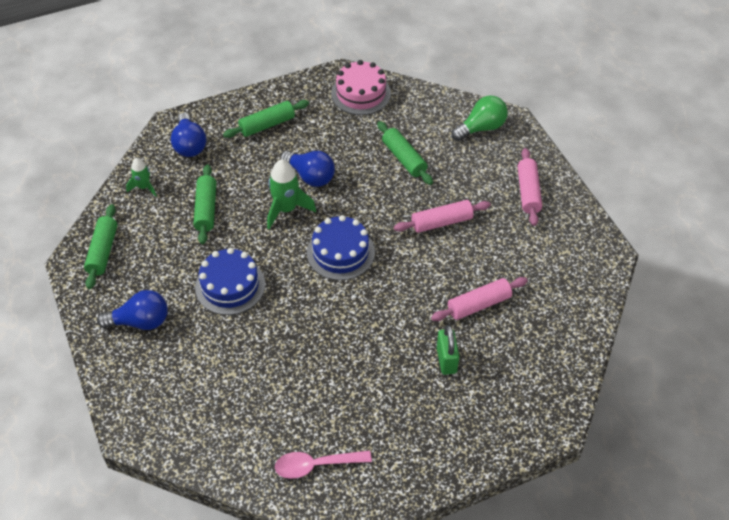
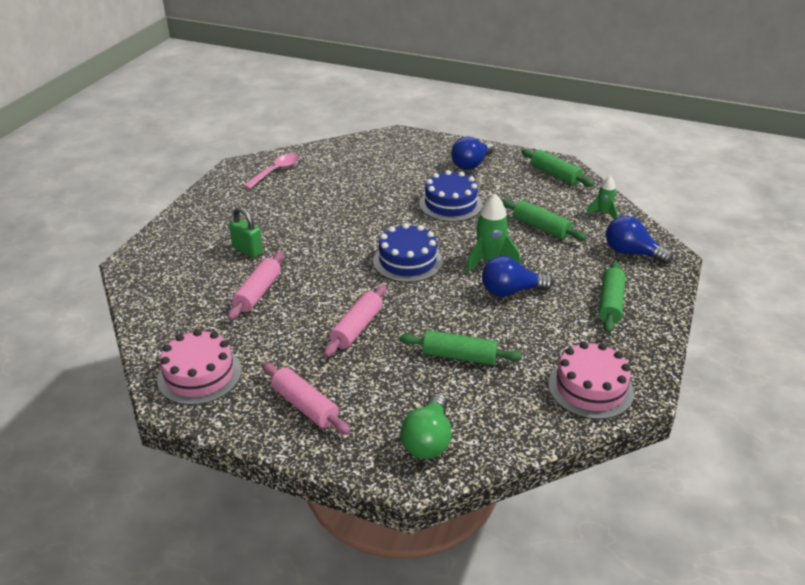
camera: 135 degrees right, 15 degrees down
none -> pink cake [157,329,242,405]

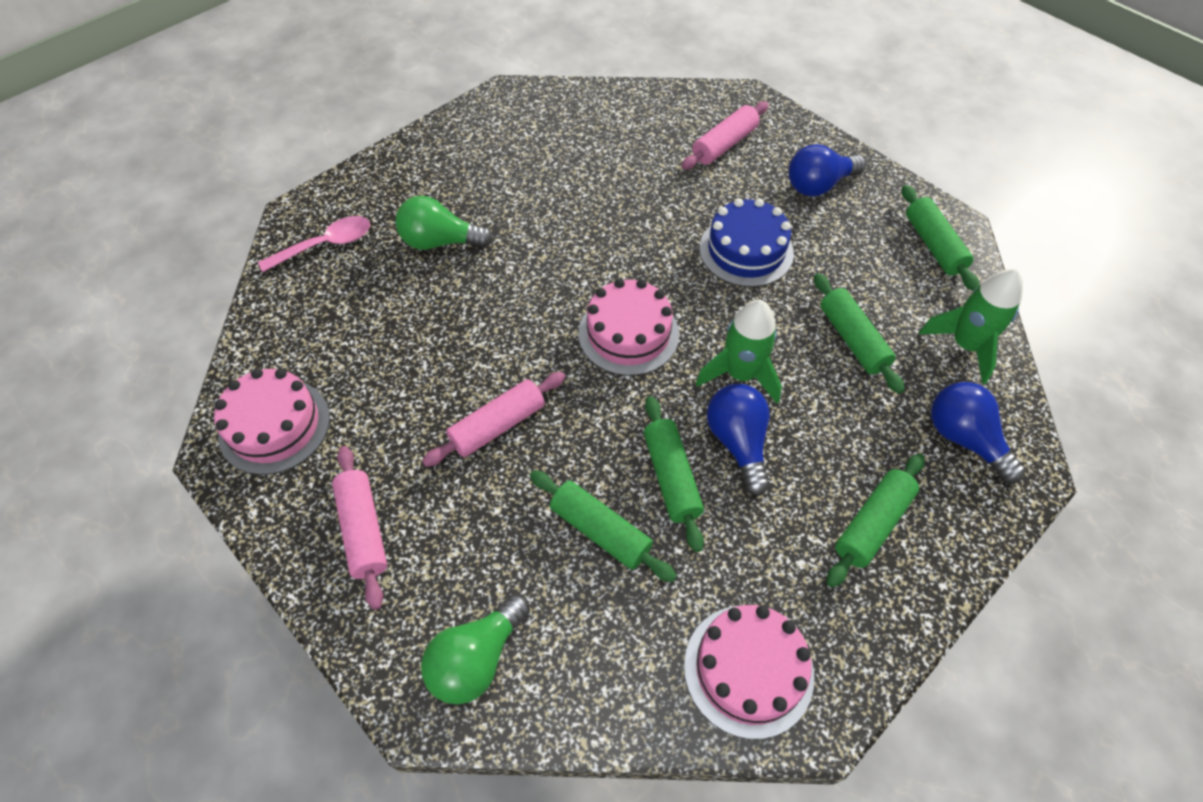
camera: 25 degrees right, 20 degrees up
pink rolling pin [228,252,284,320] -> pink rolling pin moved to [681,101,769,170]
green padlock [229,207,263,258] -> green light bulb [395,196,493,250]
pink spoon [243,153,299,189] -> pink spoon moved to [258,216,370,272]
blue cake [373,223,443,283] -> pink cake [578,279,679,376]
blue light bulb [482,256,553,297] -> blue light bulb turned 60 degrees clockwise [707,384,770,496]
green rocket [586,176,617,219] -> green rocket [919,269,1023,384], size x1.66
none -> green rolling pin [644,396,704,552]

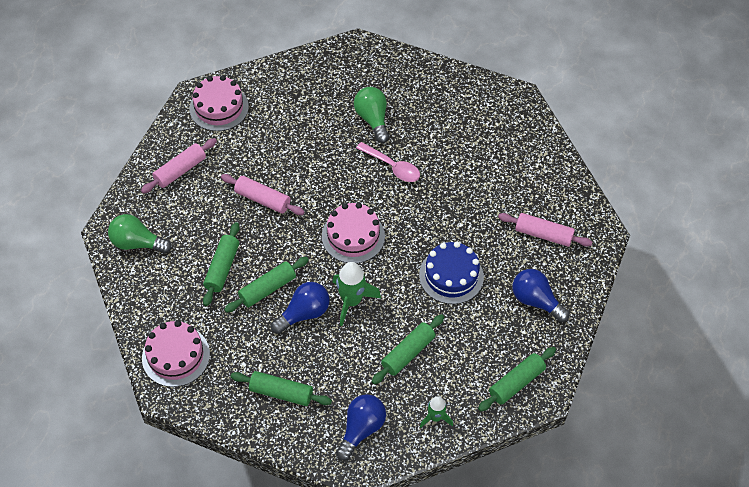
camera: 65 degrees right, 0 degrees up
pink spoon [258,216,370,272] -> pink spoon moved to [356,142,420,182]
green rocket [919,269,1023,384] -> green rocket [420,396,453,428], size x0.60

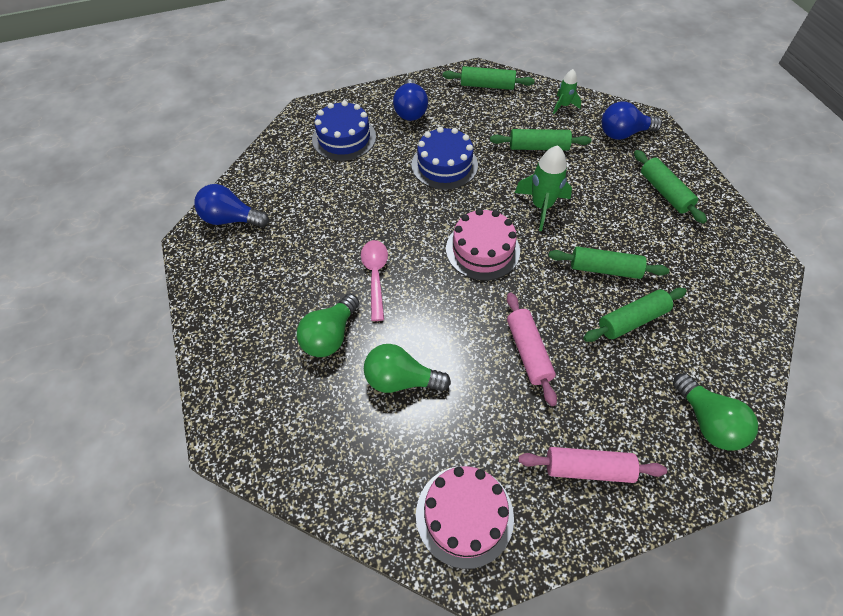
camera: 130 degrees left, 0 degrees up
pink cake [142,320,210,387] -> none
blue light bulb [271,282,329,334] -> blue light bulb moved to [194,184,269,227]
pink rolling pin [498,213,592,247] -> blue cake [312,100,376,161]
none -> green light bulb [364,344,451,393]

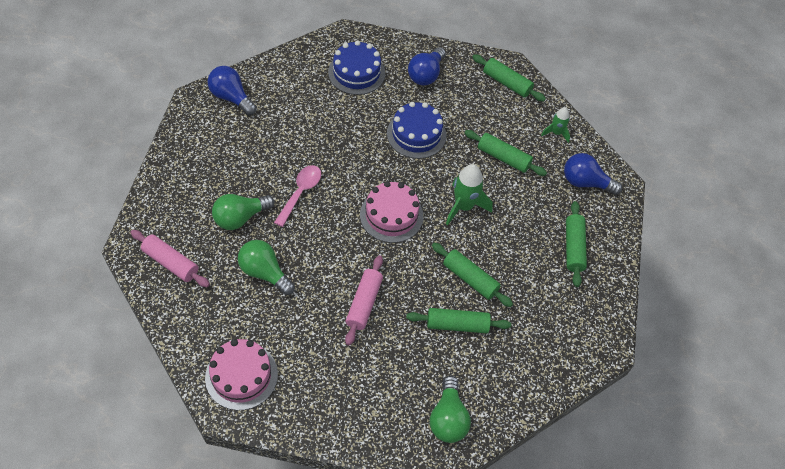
camera: 25 degrees right, 0 degrees up
pink rolling pin [518,447,667,483] -> pink rolling pin moved to [130,230,210,287]

